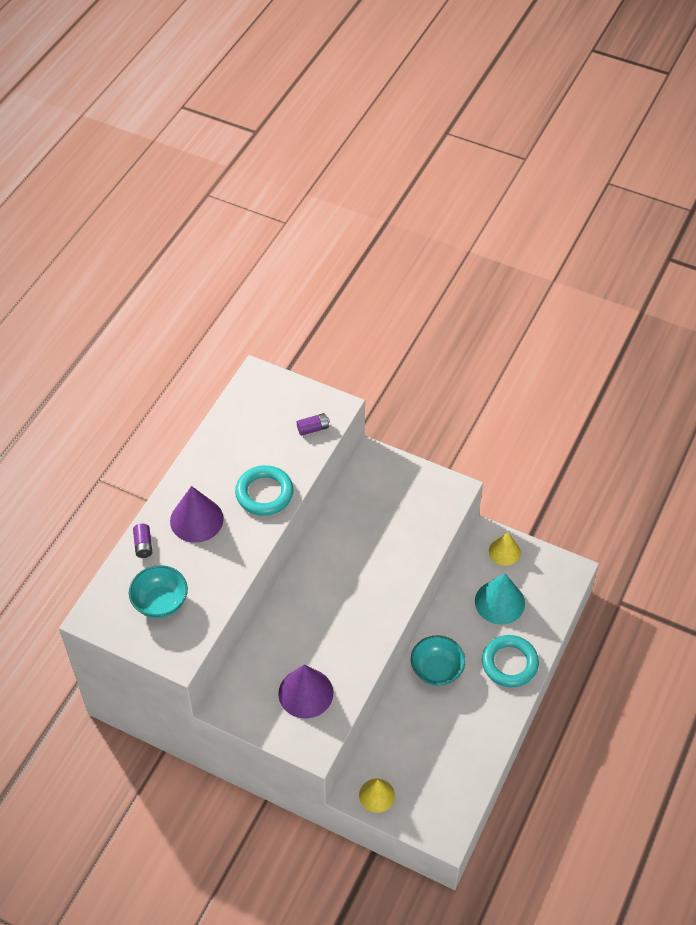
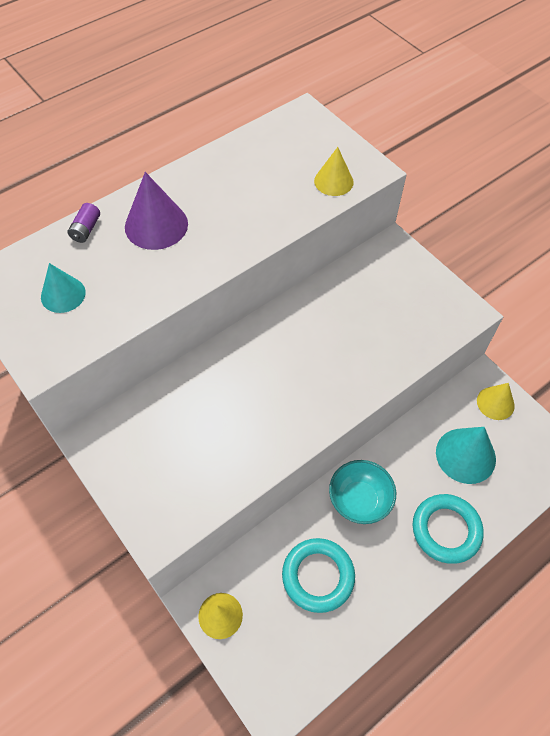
camera: 25 degrees right, 5 degrees up
turquoise bowl [129,565,188,618] -> turquoise cone [41,263,86,313]
turquoise ring [235,465,294,516] -> turquoise ring moved to [282,538,355,613]
purple cone [278,664,333,719] -> none
purple battery [297,413,330,436] -> yellow cone [314,147,354,196]

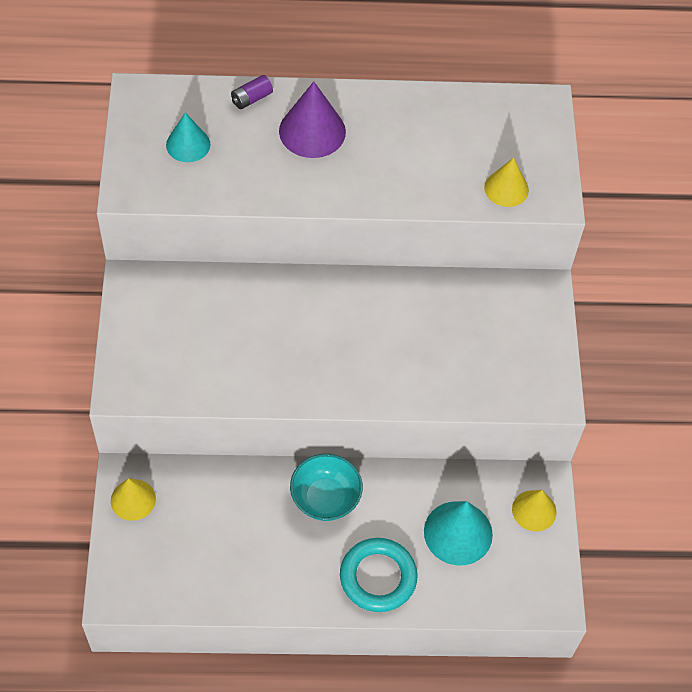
camera: 35 degrees right, 0 degrees up
turquoise ring [282,538,355,613] -> none

